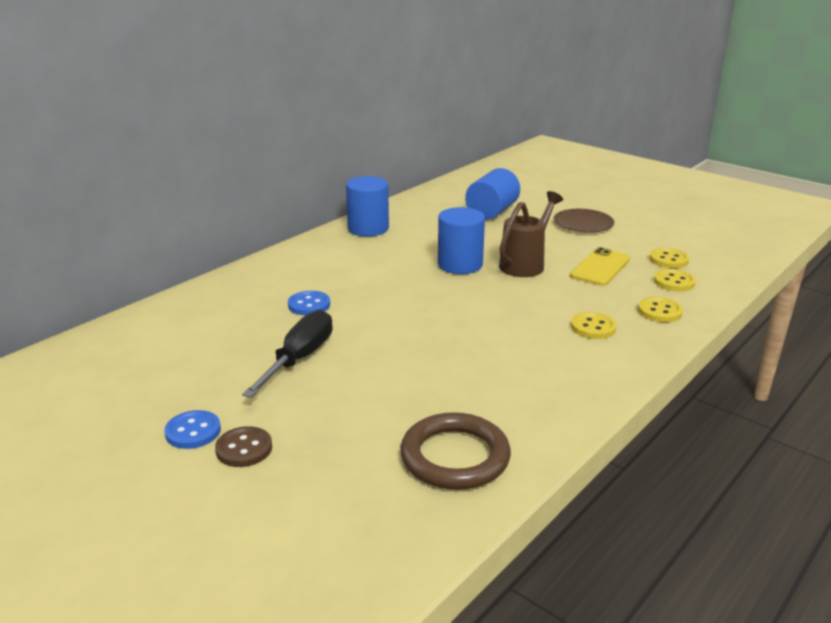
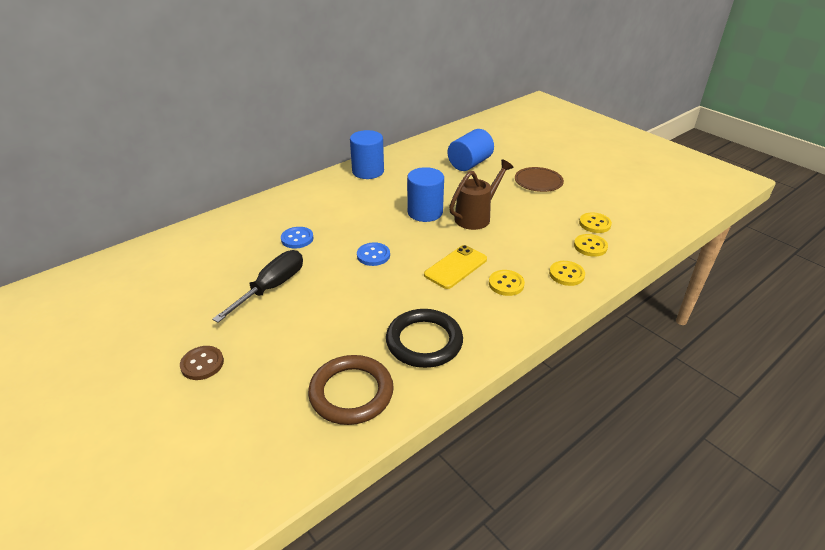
camera: 10 degrees right, 10 degrees up
blue button [164,410,221,449] -> blue button moved to [357,242,390,266]
yellow phone [570,247,630,286] -> yellow phone moved to [424,245,487,289]
none -> black ring [386,309,463,368]

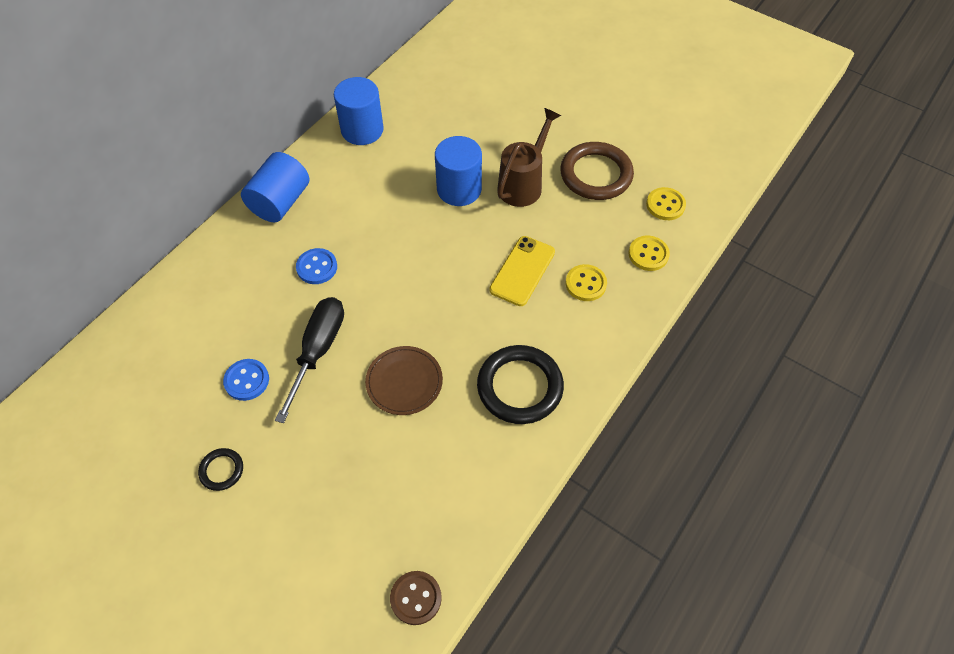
camera: 15 degrees left, 20 degrees up
brown button [180,346,224,380] -> brown button moved to [390,571,442,625]
brown ring [308,355,394,425] -> brown ring moved to [560,142,634,200]
blue button [357,242,390,266] -> blue button moved to [223,359,269,401]
blue cylinder [448,129,494,171] -> blue cylinder moved to [241,152,309,222]
brown plate [515,167,564,192] -> brown plate moved to [365,346,443,415]
yellow button [579,212,612,233] -> none
none -> black ring [198,448,243,491]

